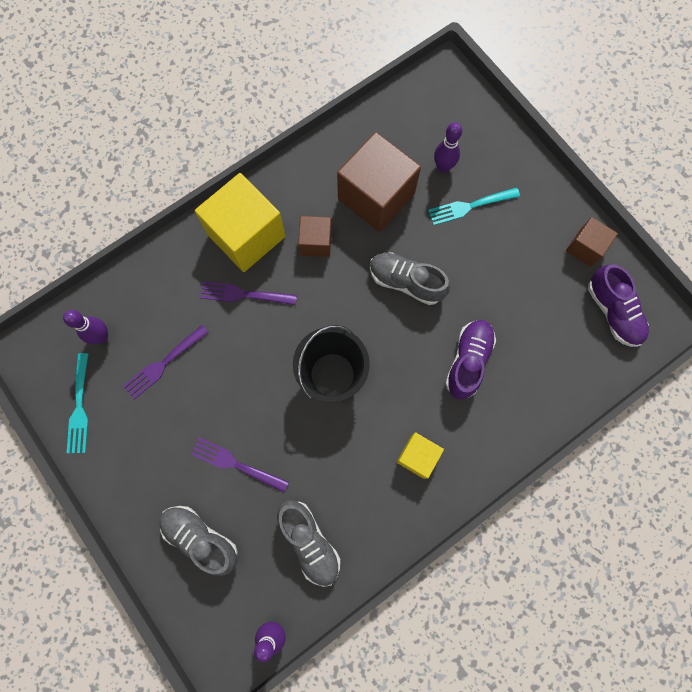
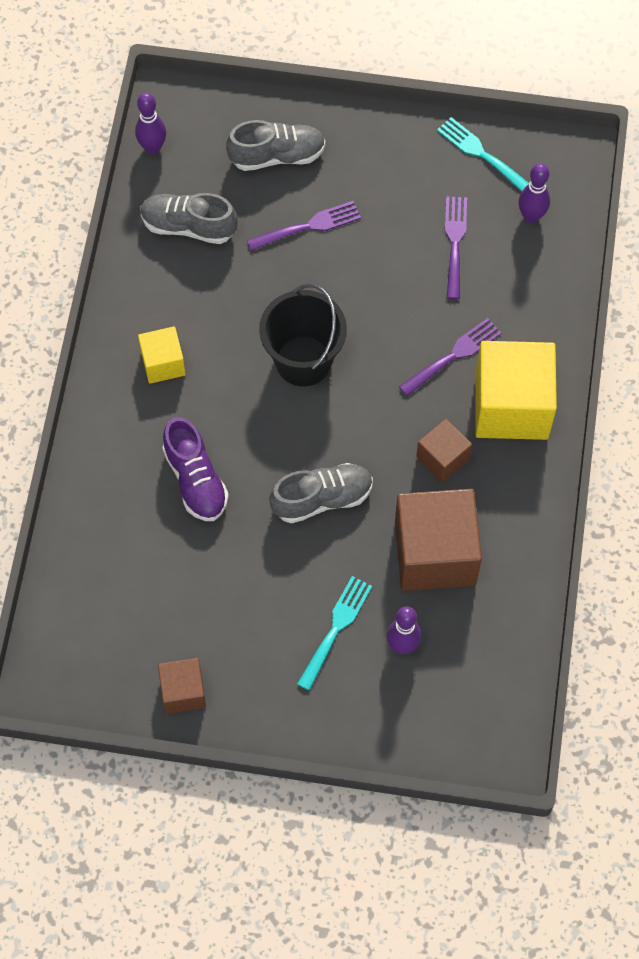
camera: 135 degrees right, 10 degrees down
purple shoe [588,264,649,347] -> none

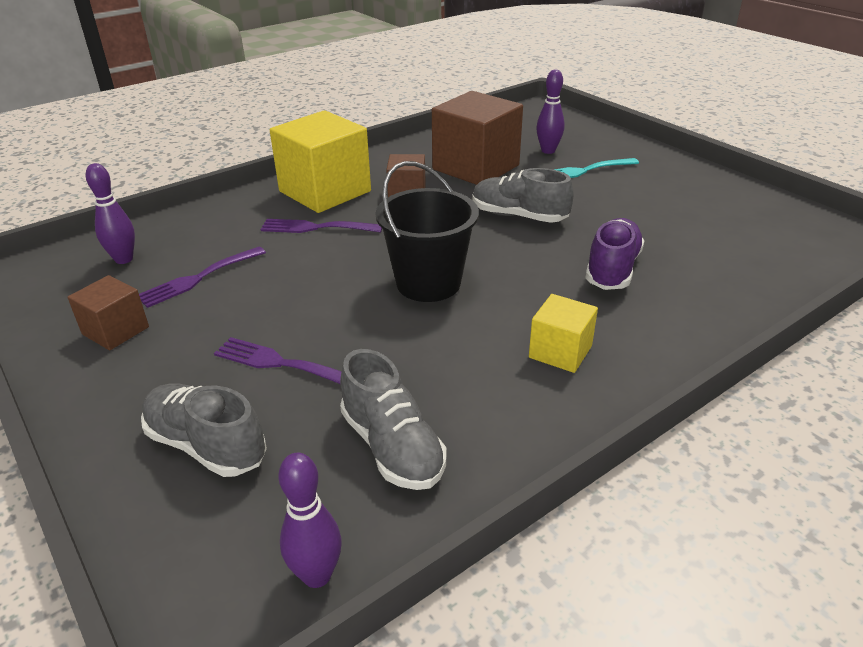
camera: 135 degrees left, 30 degrees down
brown cube [158,658,206,714] -> brown cube moved to [67,275,149,350]
turquoise fork [437,117,529,192] -> none

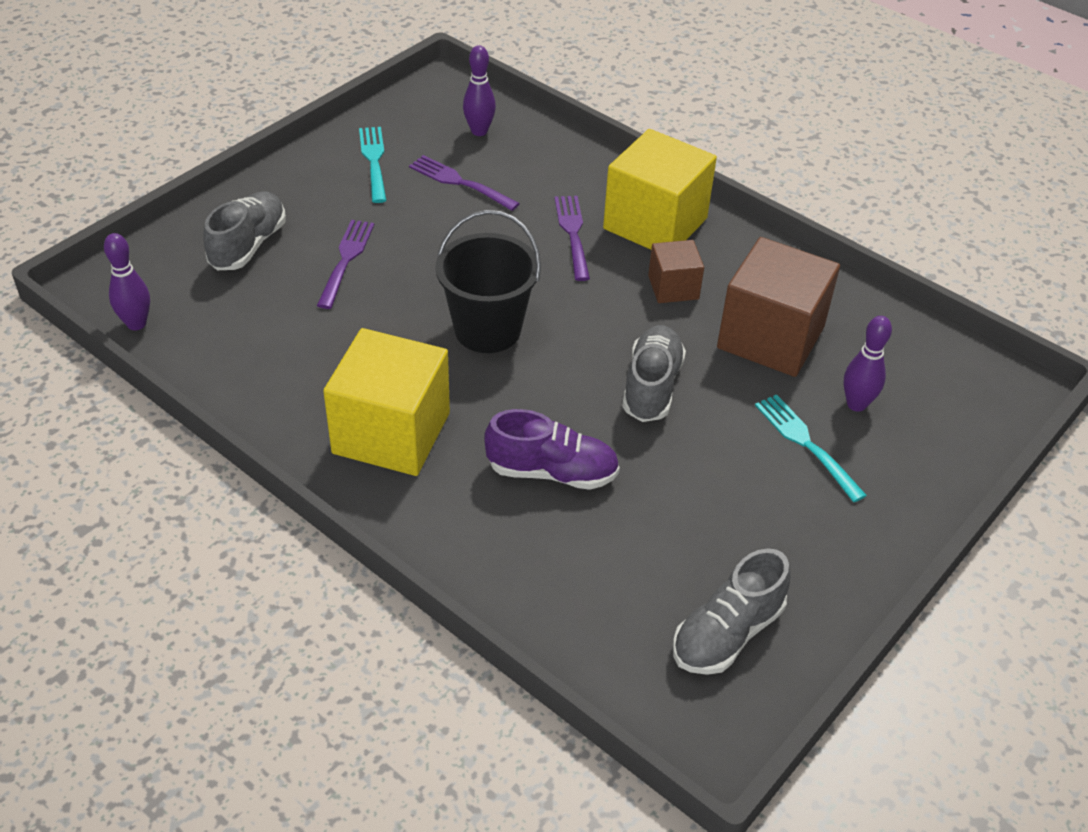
camera: 75 degrees right, 10 degrees up
brown cube [67,275,149,350] -> turquoise fork [359,127,387,203]
grey shoe [340,349,446,490] -> grey shoe moved to [673,548,791,675]
yellow cube [529,294,598,373] -> yellow cube [323,328,450,476], size x1.91

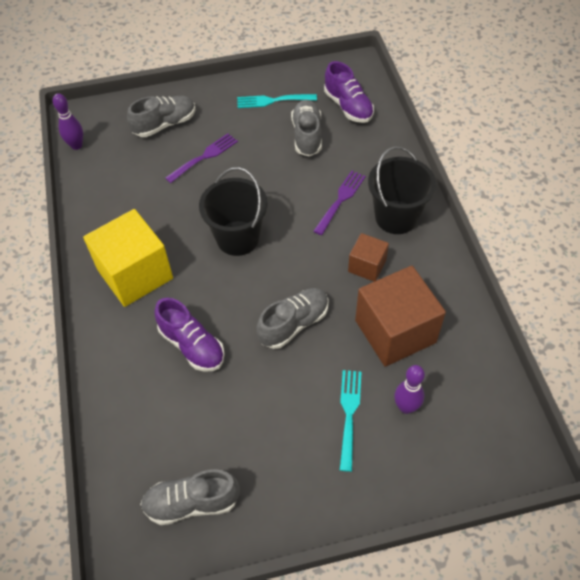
camera: 40 degrees right, 10 degrees up
turquoise fork [359,127,387,203] -> turquoise fork turned 120 degrees counterclockwise [237,94,317,108]
purple fork [409,155,520,211] -> grey shoe [291,100,322,157]
purple bowling pin [463,45,496,136] -> purple shoe [324,61,374,123]
yellow cube [603,129,717,250] -> black bucket [368,146,436,234]

